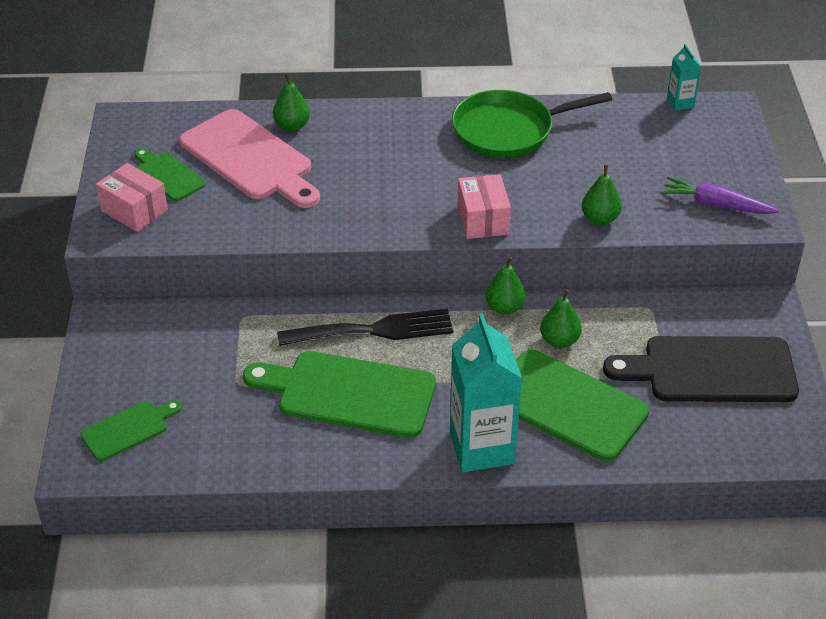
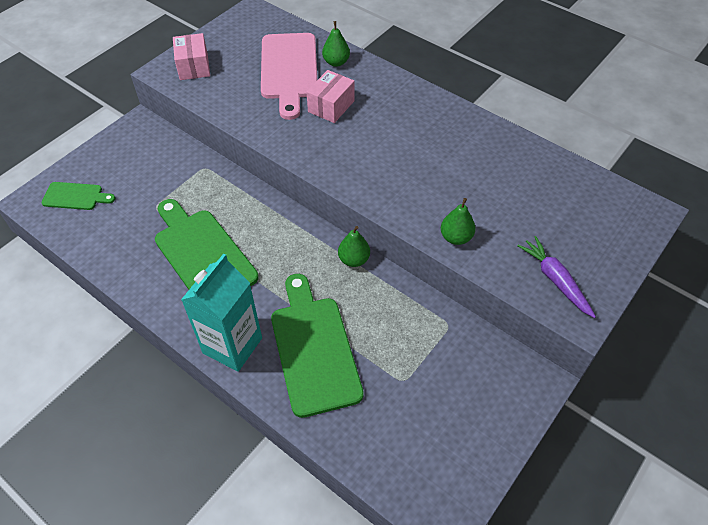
camera: 40 degrees right, 10 degrees up
green cutting board [135,148,205,201] -> none
black fork [277,309,453,346] -> none
green pan [452,90,612,158] -> none
pink box [457,174,511,239] -> pink box moved to [306,70,355,123]
green pear [540,289,582,348] -> none
black cutting board [603,336,799,402] -> none
turquoise carton [667,44,701,111] -> none

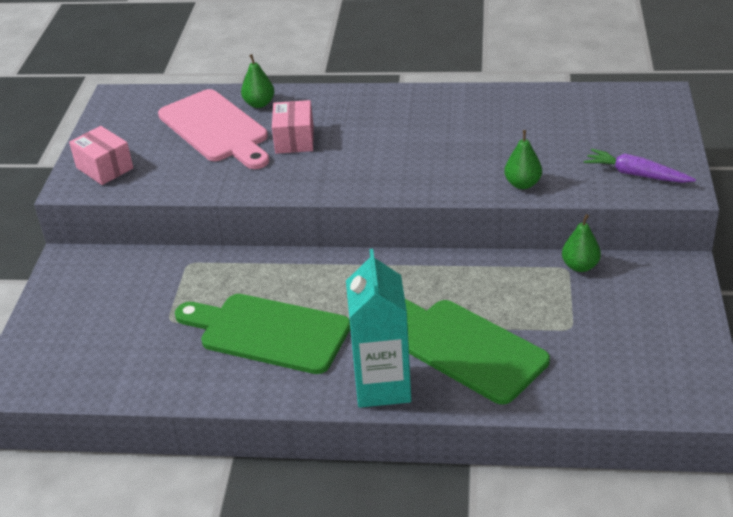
camera: 30 degrees left, 15 degrees down
green cutting board [42,182,115,210] -> none
green pear [338,226,370,267] -> green pear moved to [562,214,601,272]

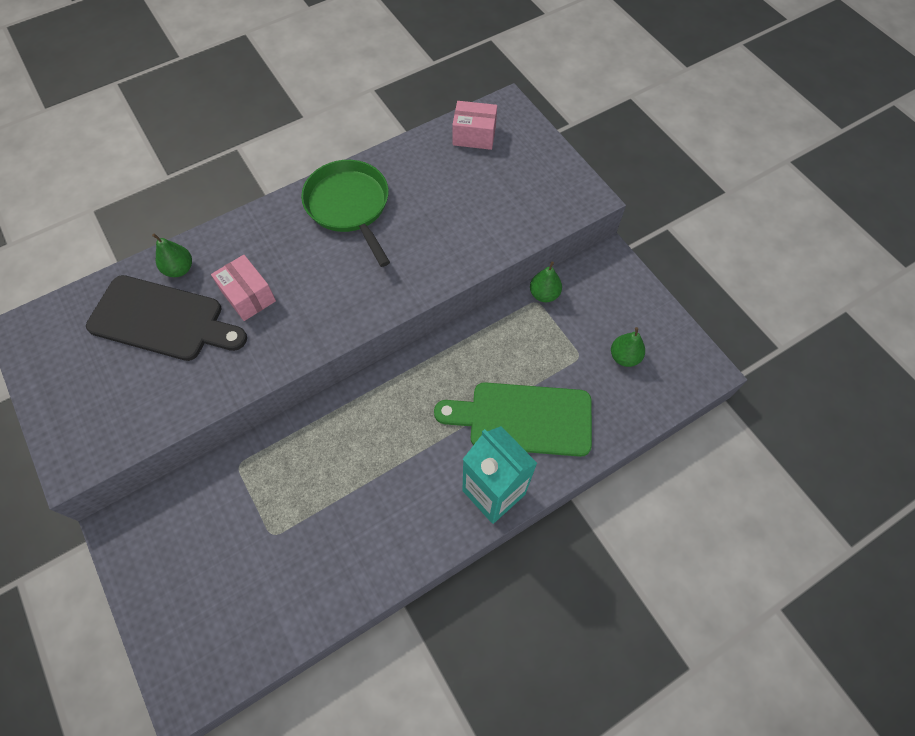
camera: 40 degrees left, 25 degrees up
pink box [69,126,133,185] -> pink box moved to [452,101,497,150]
pink cutting board [158,89,269,169] -> black cutting board [86,275,247,361]
green cutting board [175,294,350,374] -> none
green pear [504,130,542,189] -> green pear moved to [611,327,645,367]
purple carrot [584,149,696,183] -> none
none -> green pan [301,160,390,267]

